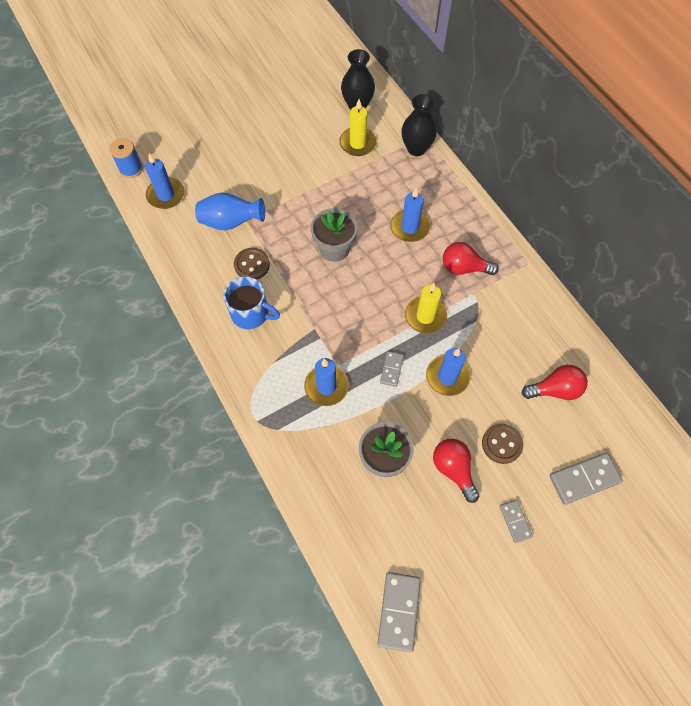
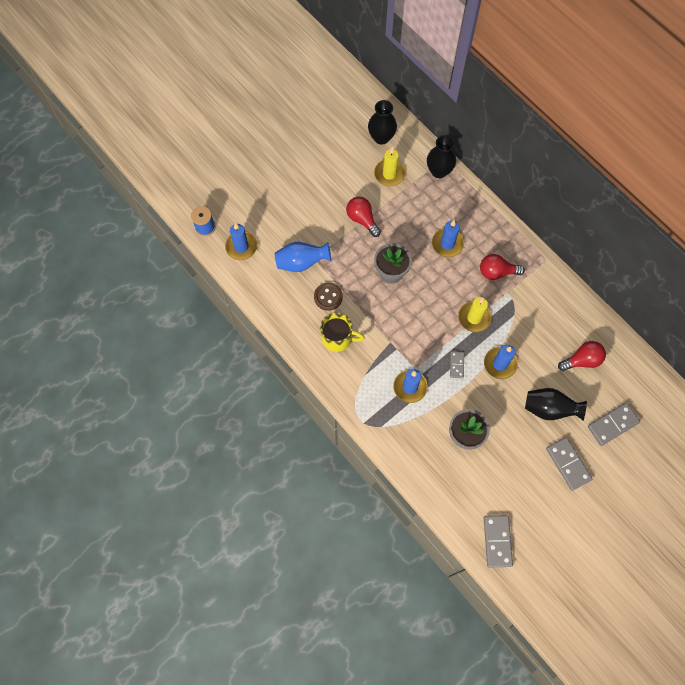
camera: 10 degrees left, 5 degrees up
blue mug [223,276,280,329] -> yellow mug [320,312,365,352]
red light bulb [433,439,479,503] -> red light bulb moved to [346,197,381,237]
brown button [482,423,523,464] -> black vase [525,388,587,420]
grey domino [500,500,533,543] -> grey domino [546,437,592,491], size x1.71

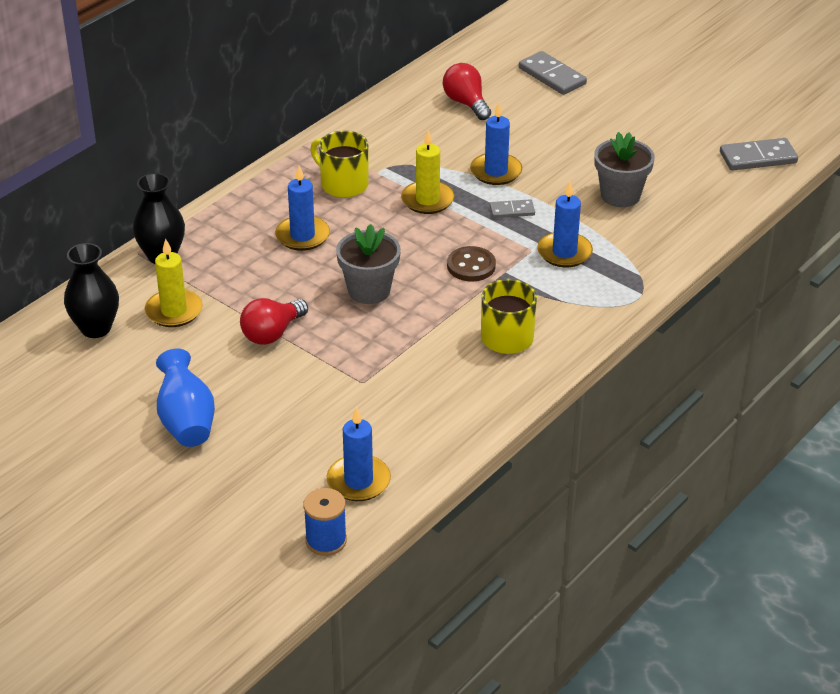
camera: 100 degrees left, 30 degrees down
blue vase [275,242,331,272] -> blue vase moved to [156,349,215,447]
brown button [314,283,343,311] -> brown button moved to [447,246,496,282]
red light bulb [480,254,525,280] -> yellow mug [310,130,369,198]
black vase [525,388,587,420] -> none
grey domino [546,437,592,491] -> none

